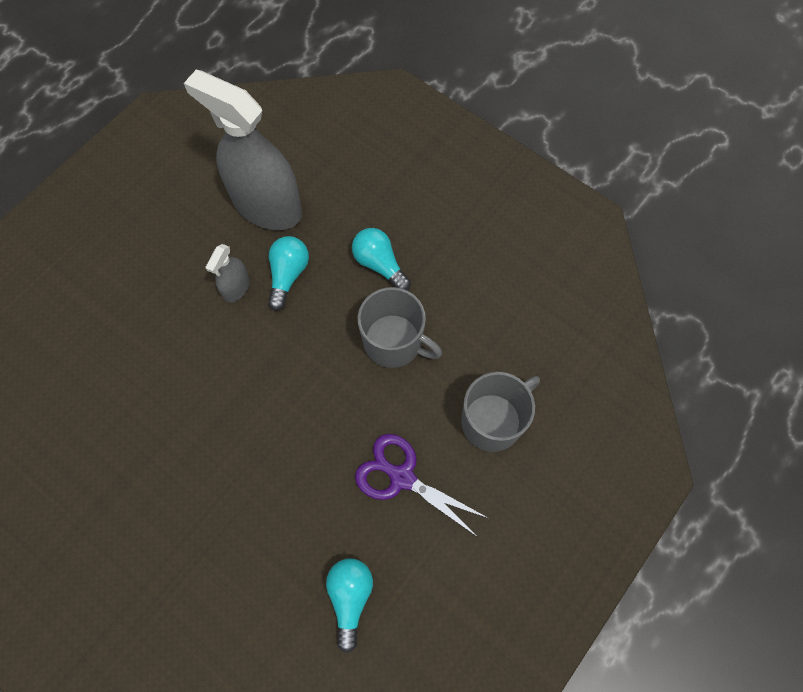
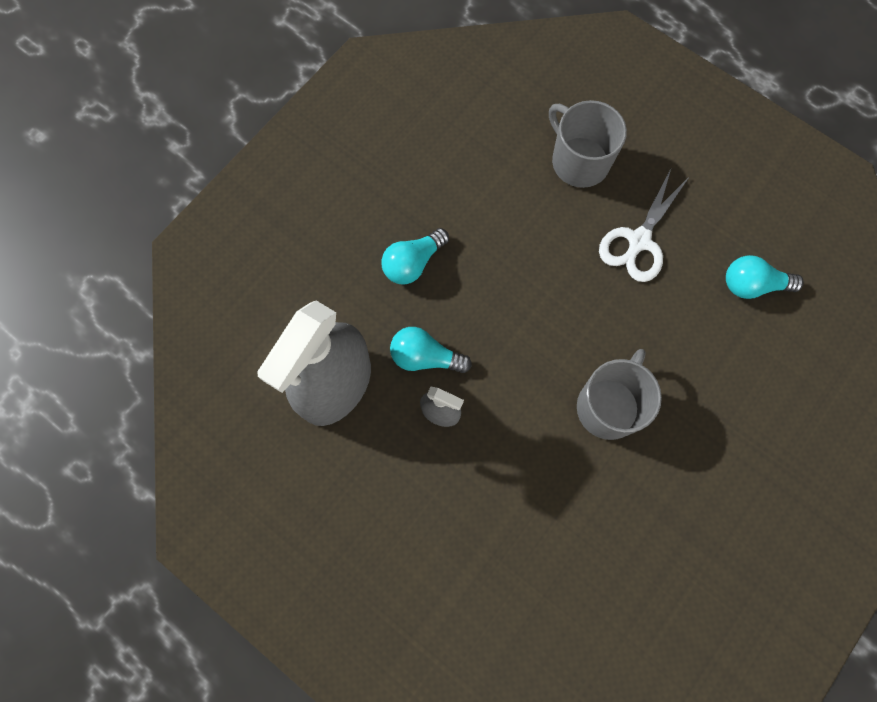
camera: 90 degrees left, 5 degrees up
purple scissors [355,434,490,538] -> white scissors [599,167,690,282]
grey mug [358,287,442,368] -> grey mug moved to [577,349,662,440]

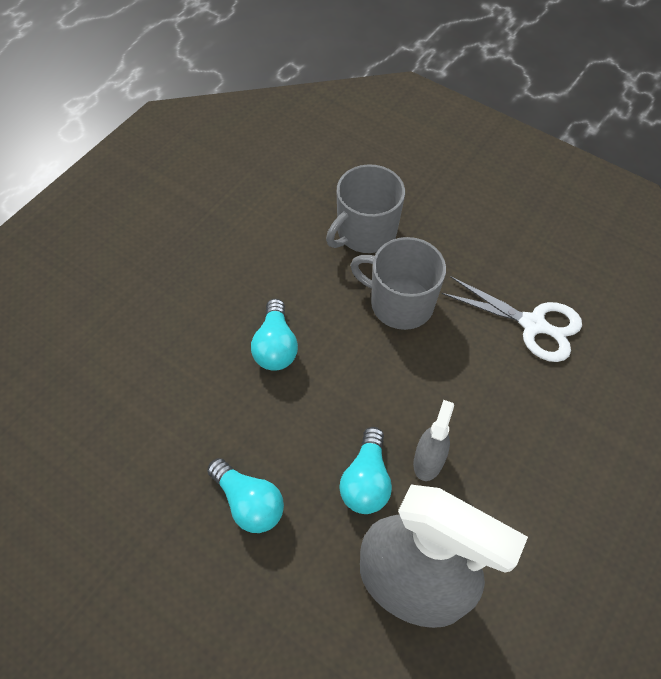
camera: 95 degrees left, 15 degrees down
grey mug [549,100,627,188] -> grey mug moved to [326,164,405,253]
white scissors [599,167,690,282] -> white scissors moved to [441,276,582,362]
turquoise light bulb [726,255,804,299] -> turquoise light bulb moved to [251,299,298,371]

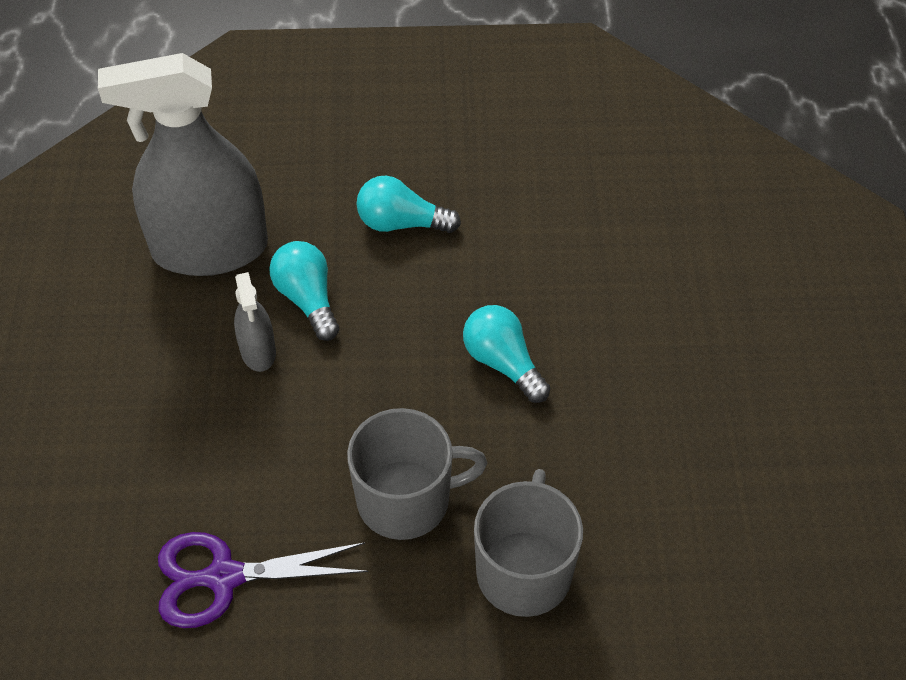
camera: 145 degrees right, 5 degrees down
white scissors [441,276,582,362] -> purple scissors [158,532,368,628]

